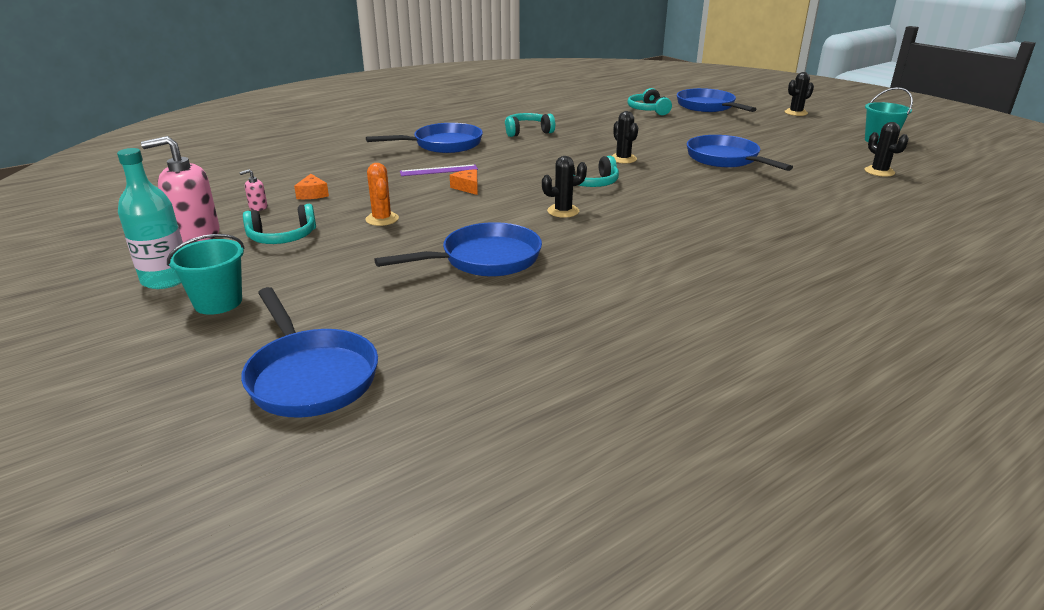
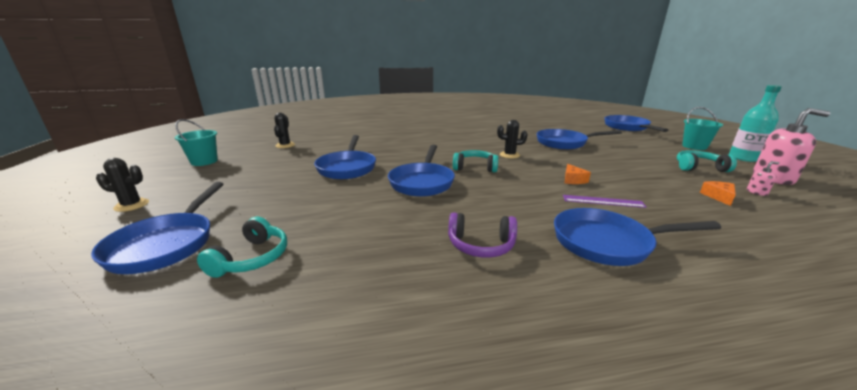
camera: 155 degrees left, 5 degrees down
orange cactus [365,163,399,226] -> none
turquoise headphones [505,113,555,137] -> purple headphones [448,212,517,258]
black cactus [612,111,638,163] -> blue pan [388,145,455,197]

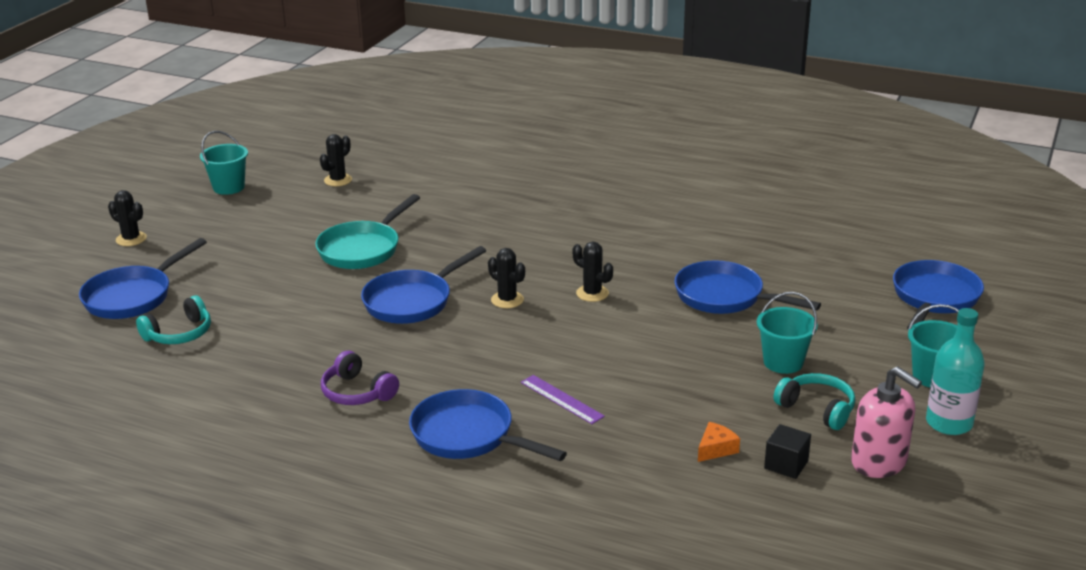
camera: 35 degrees right, 5 degrees up
blue pan [314,135,376,179] -> turquoise pan [315,194,420,269]
turquoise headphones [453,150,498,173] -> black cactus [488,248,525,308]
orange cheese [565,164,591,184] -> none
pink soap dispenser [747,161,779,196] -> black cube [764,424,811,479]
none -> turquoise bucket [757,292,818,374]

